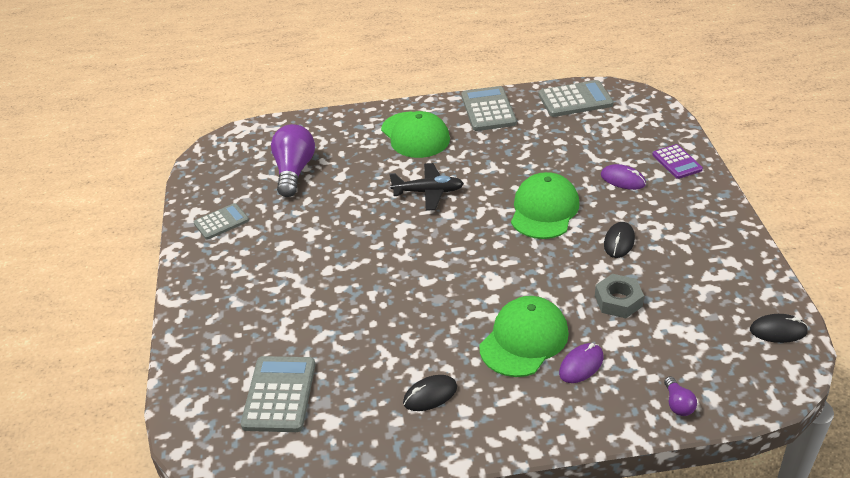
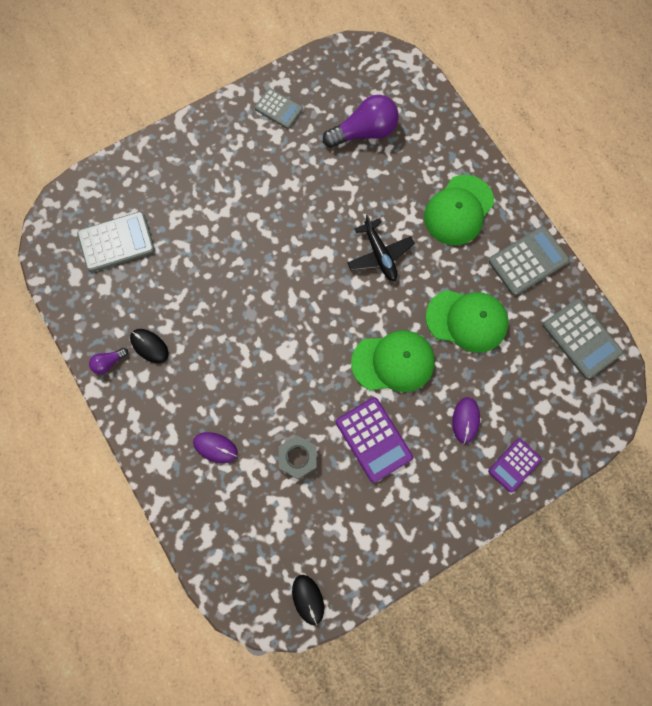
camera: 65 degrees right, 35 degrees up
green cap [479,296,569,377] -> green cap moved to [426,290,509,353]
black mouse [604,222,635,258] -> purple calculator [336,397,413,483]
purple light bulb [664,377,697,416] -> purple light bulb moved to [89,348,128,374]

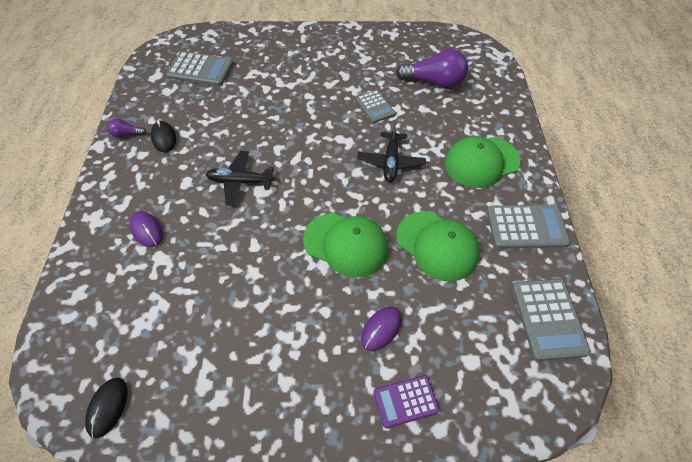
camera: 30 degrees right, 20 degrees down
grey calculator [255,88,303,129] -> grey calculator moved to [356,90,396,123]
grey nut [279,435,317,480] -> none
purple calculator [336,397,413,483] -> none
none -> black plane [206,151,275,206]

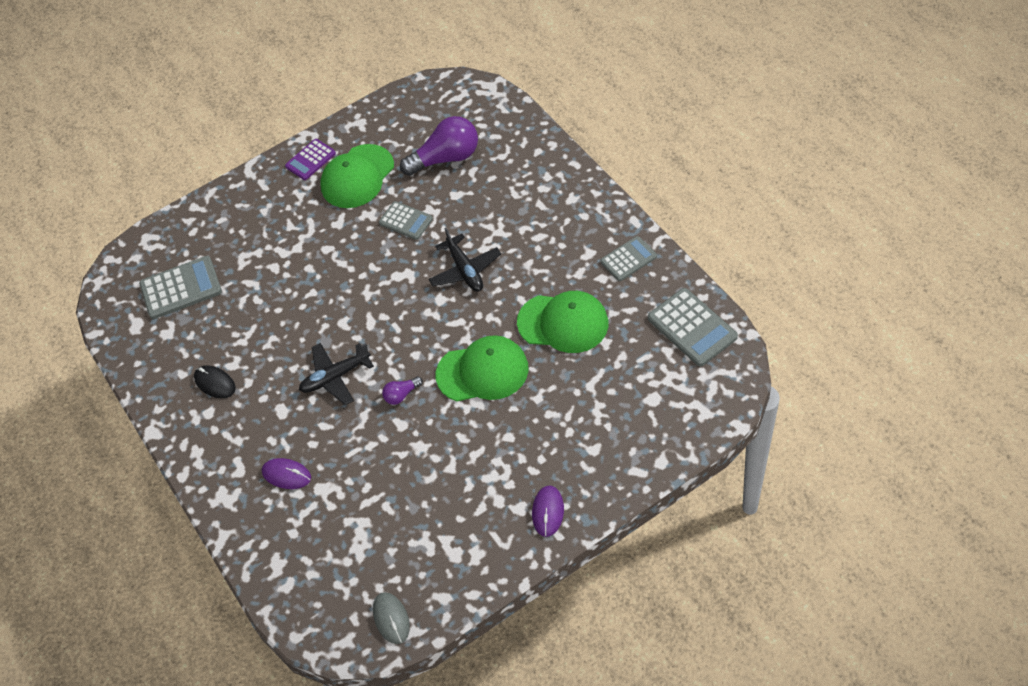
camera: 25 degrees left, 0 degrees up
black mouse [85,378,128,438] -> grey mouse [373,592,410,644]
purple light bulb [107,118,146,138] -> purple light bulb moved to [382,376,423,405]
purple mouse [361,307,402,351] -> purple mouse moved to [532,485,564,537]
purple calculator [373,375,439,428] -> purple calculator moved to [285,139,336,180]
green cap [445,136,521,188] -> green cap moved to [321,144,394,208]
grey calculator [487,205,570,249] -> grey calculator [600,236,657,281], size x0.64

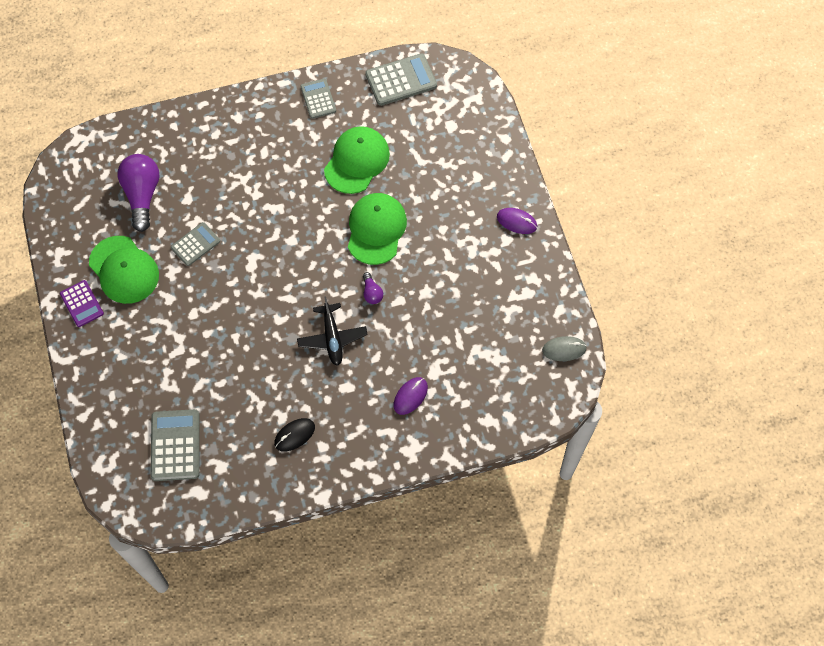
camera: 80 degrees left, 10 degrees up
black plane [428,228,501,292] -> none

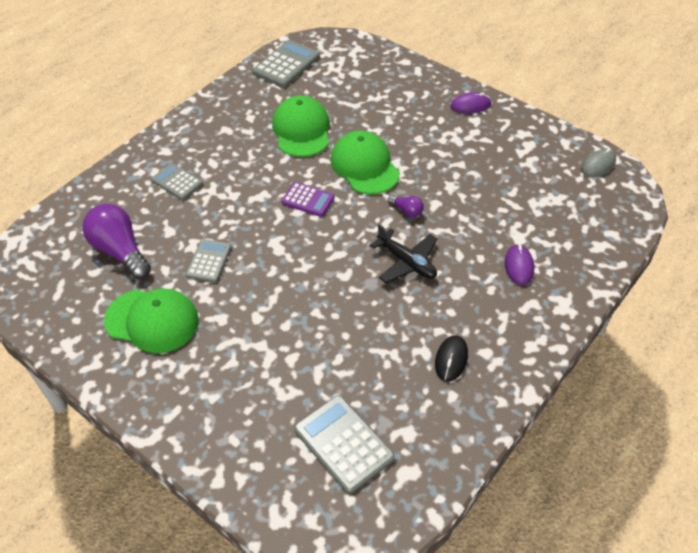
camera: 35 degrees left, 15 degrees down
purple calculator [60,280,104,327] -> purple calculator moved to [281,182,335,217]
grey calculator [300,79,336,119] -> grey calculator moved to [151,163,203,200]

